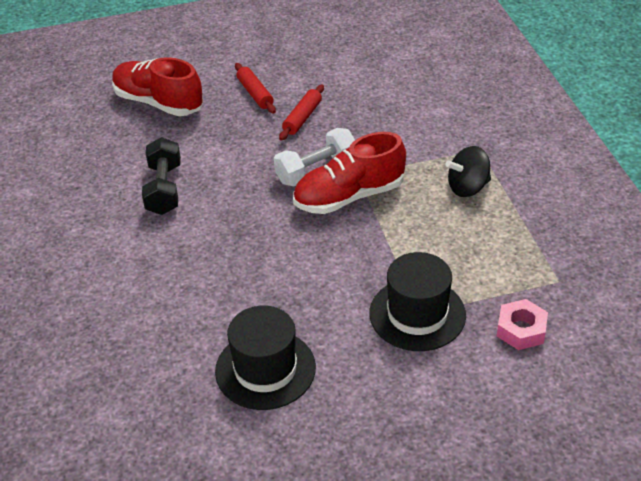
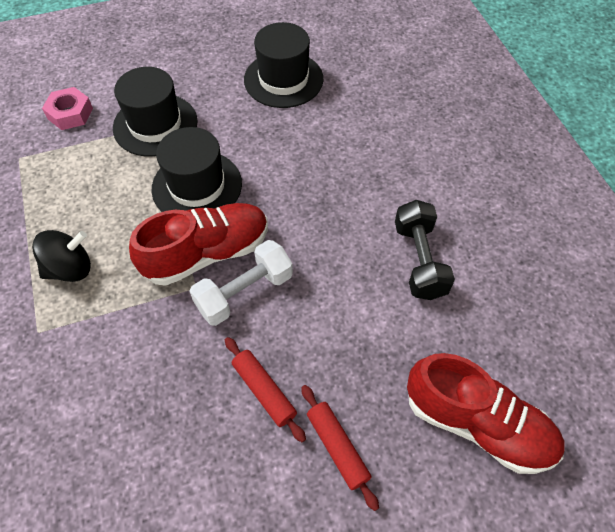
camera: 175 degrees right, 15 degrees up
red rolling pin [279,84,324,141] -> red rolling pin turned 60 degrees counterclockwise [225,337,306,442]
none -> black hat [152,127,242,212]

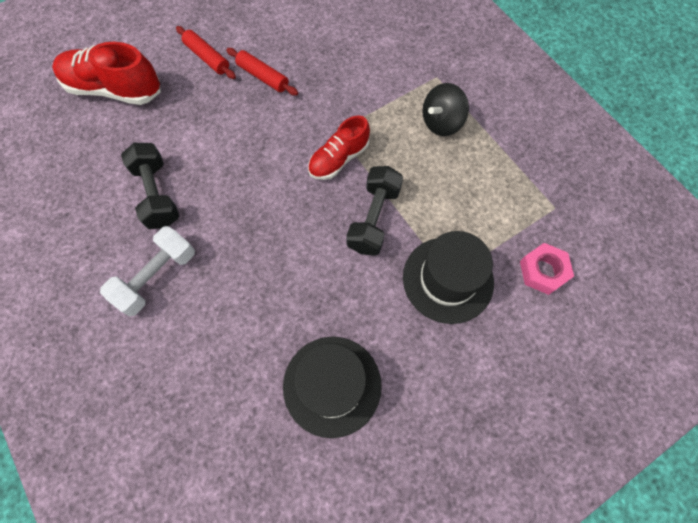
camera: 165 degrees right, 10 degrees up
red shoe [129,203,268,286] -> red shoe [308,115,370,180], size x0.64
black hat [152,127,242,212] -> black dumbbell [346,166,403,256]
white dumbbell [189,240,293,326] -> white dumbbell moved to [100,226,195,316]

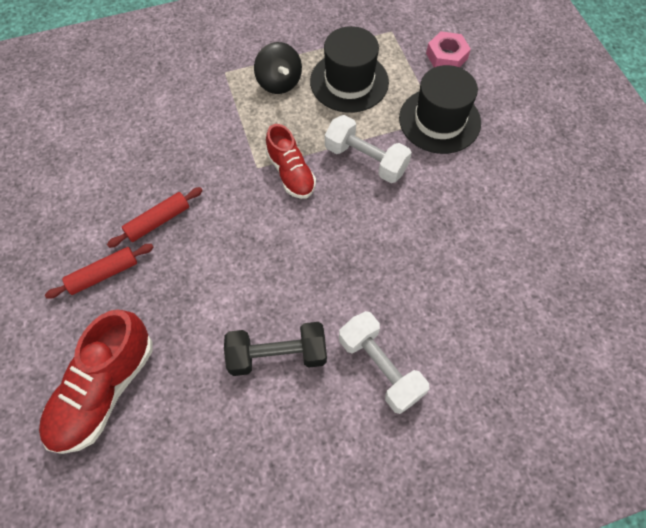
camera: 75 degrees left, 5 degrees down
black hat [283,337,382,438] -> black hat moved to [310,26,389,113]
black dumbbell [346,166,403,256] -> white dumbbell [325,115,412,183]

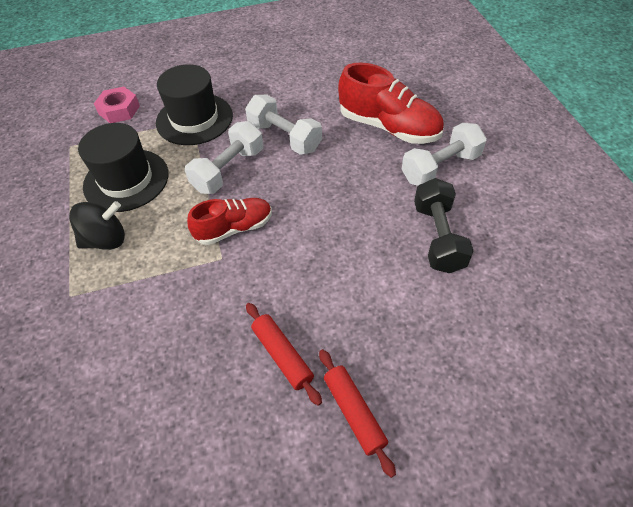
camera: 85 degrees left, 10 degrees down
red shoe [39,309,153,454] -> red shoe moved to [338,63,444,144]
none -> white dumbbell [245,95,322,155]

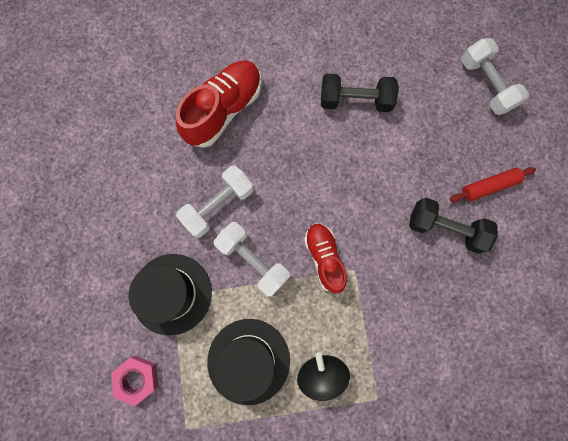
camera: 85 degrees left, 25 degrees up
red rolling pin [246,303,322,406] -> black dumbbell [409,198,498,254]
white dumbbell [402,123,487,186] -> white dumbbell moved to [461,38,529,115]

